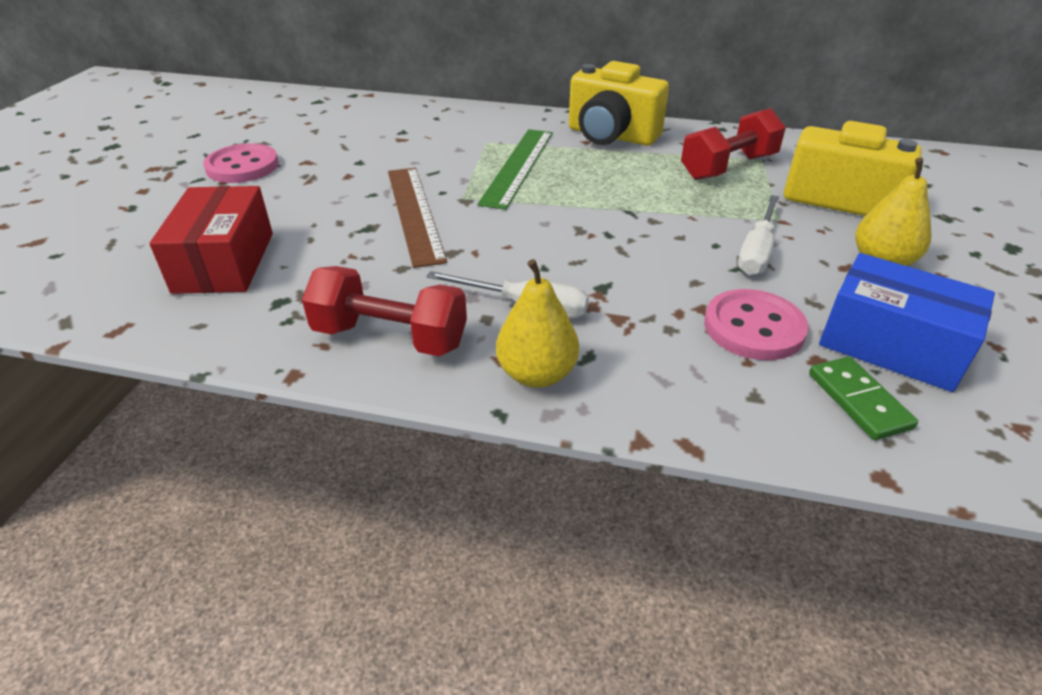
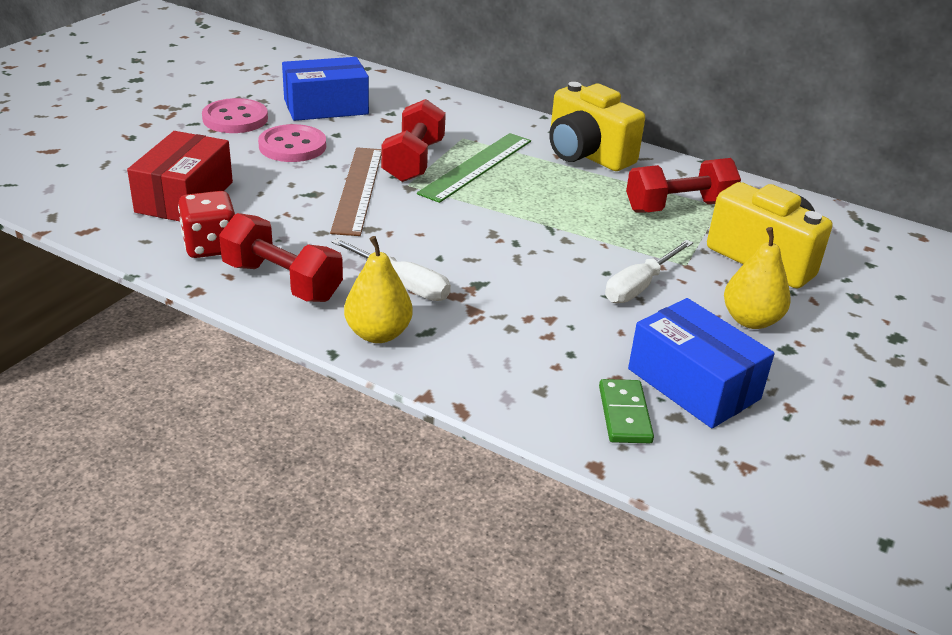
camera: 15 degrees right, 5 degrees down
pink button [704,289,808,360] -> pink button moved to [258,124,326,162]
none -> red dice [178,191,235,258]
none -> blue box [282,57,369,121]
none -> red dumbbell [381,99,446,182]

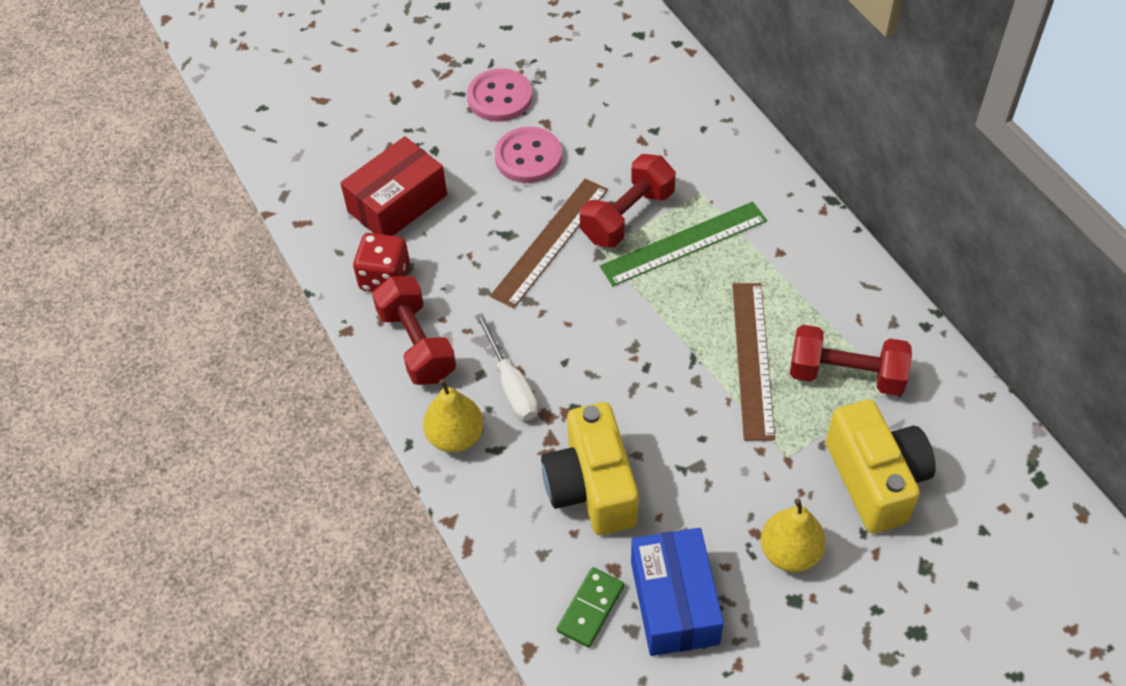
camera: 35 degrees right, 20 degrees up
blue box [282,57,369,121] -> none
yellow camera [549,82,645,171] -> yellow camera moved to [541,402,639,535]
white screwdriver [605,240,693,303] -> none
none -> brown ruler [732,283,775,441]

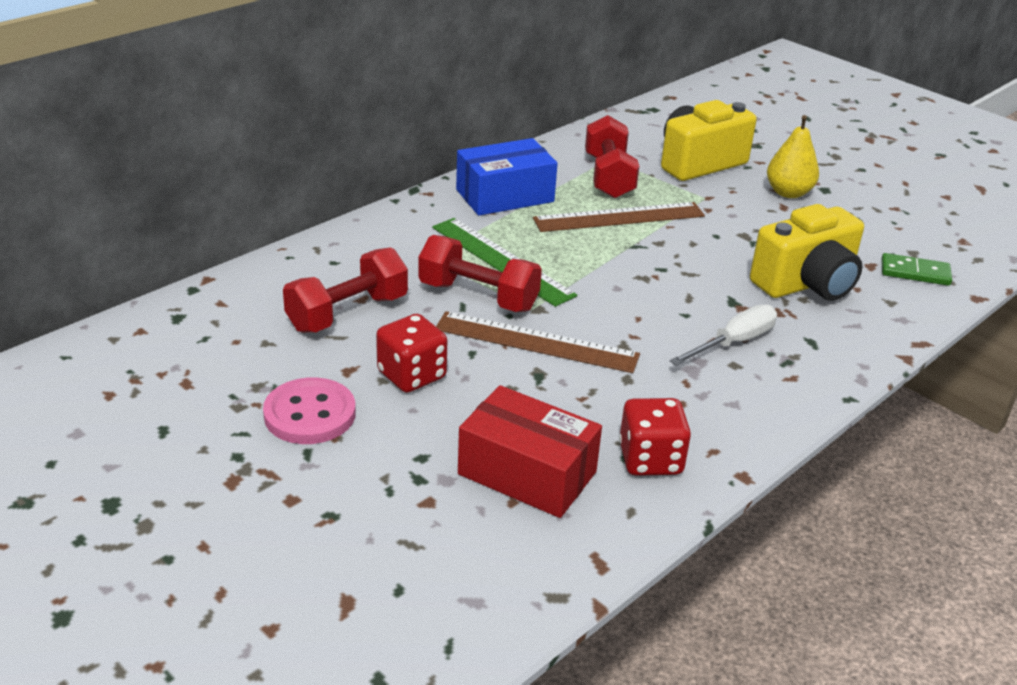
camera: 110 degrees left, 20 degrees down
red dumbbell [372,276,456,385] -> red dumbbell moved to [283,247,408,333]
yellow pear [423,379,484,452] -> none
pink button [495,127,562,183] -> red dice [376,314,447,393]
blue box [631,528,724,656] -> blue box moved to [456,138,558,216]

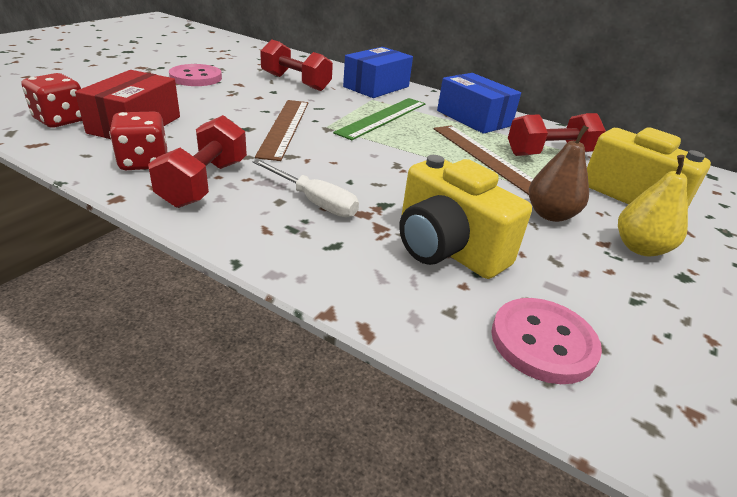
camera: 75 degrees right, 0 degrees up
red dice [376,314,447,393] -> red dice moved to [21,73,82,127]
red dumbbell [418,235,542,312] -> red dumbbell moved to [148,115,247,208]
green domino [881,253,952,286] -> pink button [491,298,602,384]
none -> blue box [343,47,413,98]
none -> brown pear [529,125,589,222]

